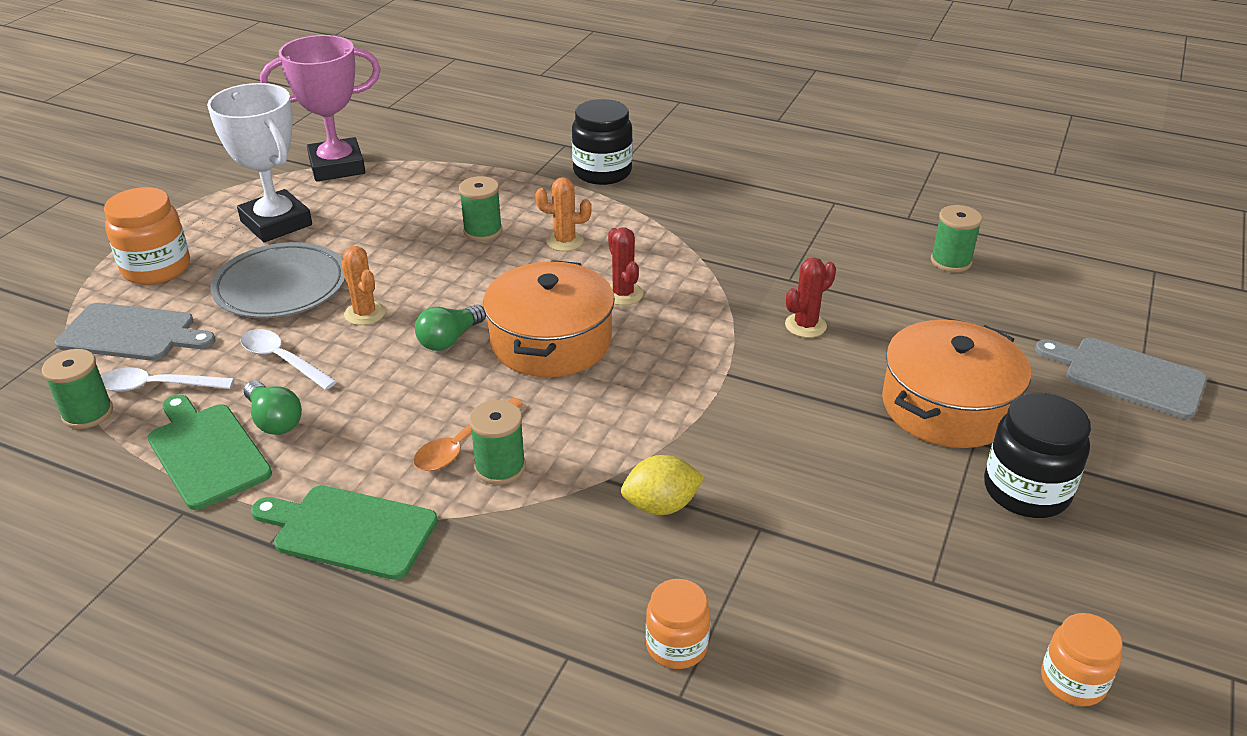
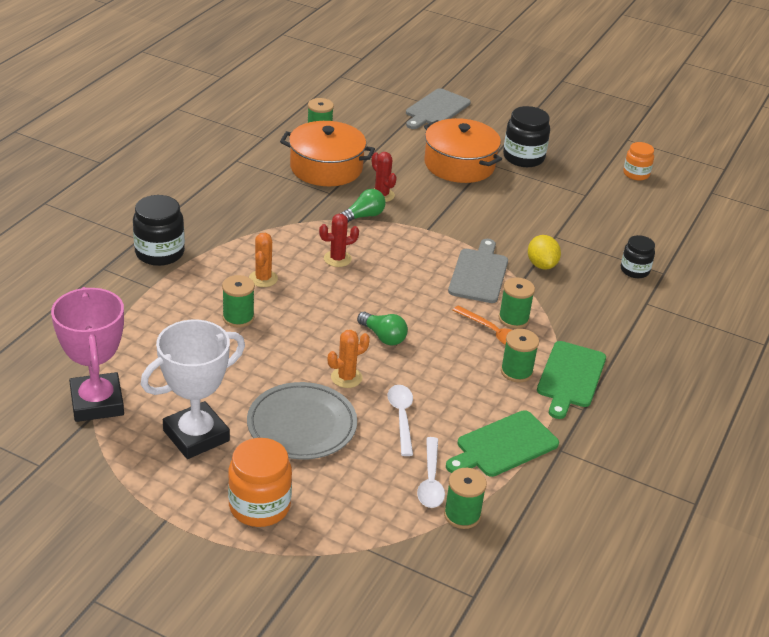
camera: 90 degrees left, 0 degrees up
grey cutting board [55,303,215,361] -> grey cutting board moved to [448,239,508,303]
white spoon [241,329,337,390] -> white spoon turned 135 degrees clockwise [387,385,413,456]
green light bulb [244,380,302,435] -> green light bulb moved to [339,189,386,222]
orange pot [483,260,615,377] -> orange pot moved to [280,121,375,186]
orange jar [646,579,710,669] -> black jar [621,235,655,278]
none -> green spool [501,329,539,382]

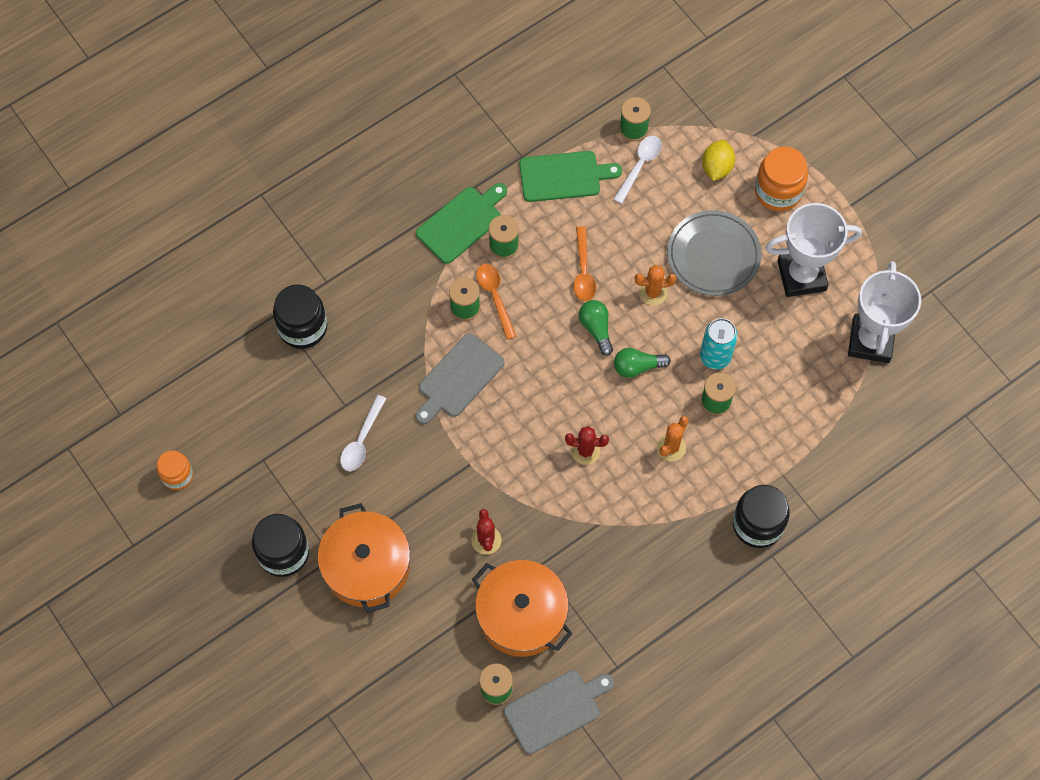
camera: 150 degrees left, 30 degrees up
pink trophy [51,287,124,422] -> white trophy [848,261,921,363]
green light bulb [339,189,386,222] -> green light bulb moved to [614,348,671,378]
white spoon [387,385,413,456] -> white spoon moved to [340,395,386,471]
grey cutting board [406,88,471,129] -> grey cutting board moved to [503,670,614,754]
yellow lemon [528,235,561,270] -> yellow lemon moved to [702,140,735,181]
black jar [621,235,655,278] -> black jar [273,284,327,349], size x1.59
none -> orange spoon [573,226,596,301]
none -> turquoise can [700,318,738,369]

